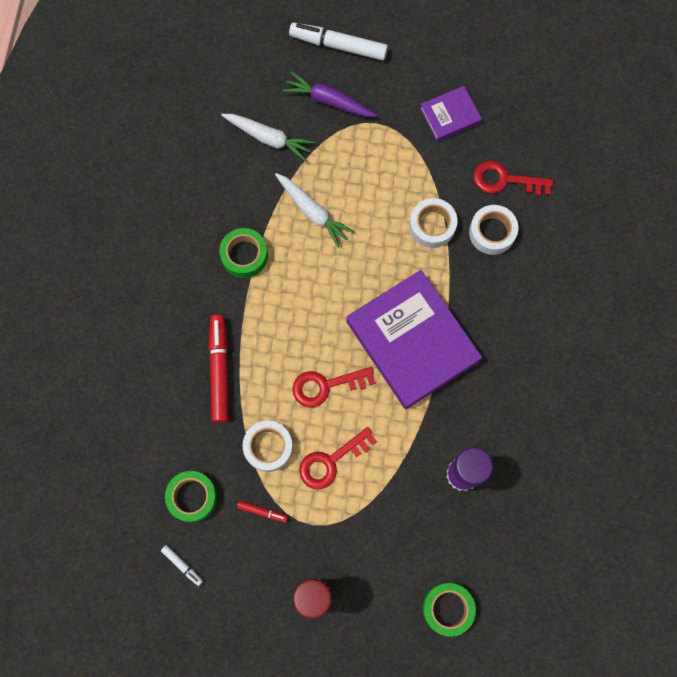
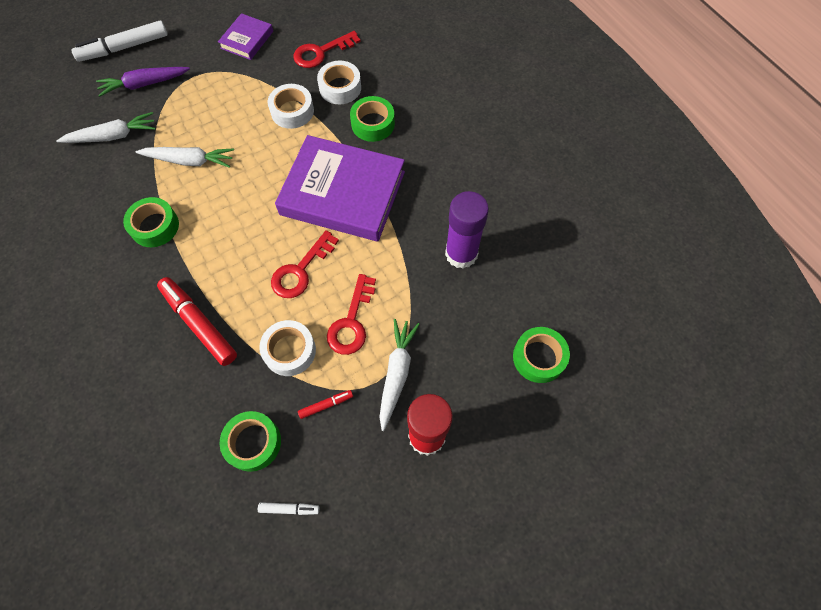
camera: 40 degrees left, 10 degrees down
none -> green tape [350,96,395,142]
none -> white carrot [380,319,420,431]

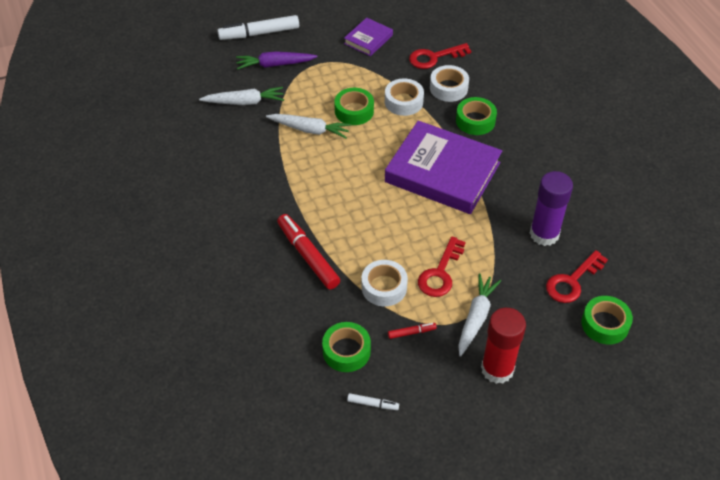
camera: 10 degrees right, 15 degrees down
green tape [123,197,179,247] -> green tape moved to [334,88,374,125]
red key [271,230,339,298] -> red key moved to [546,250,608,303]

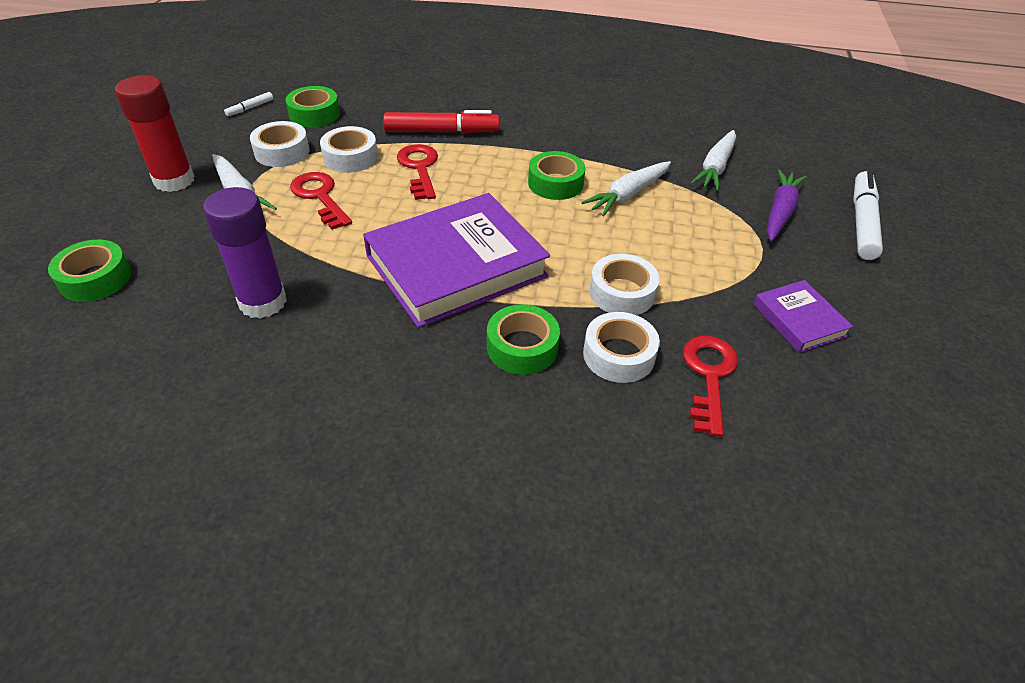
camera: 120 degrees right, 5 degrees down
green tape [334,88,374,125] -> green tape moved to [528,151,585,200]
red marker [388,323,437,339] -> white tape [250,121,310,167]
red key [546,250,608,303] -> red key moved to [397,144,438,200]

